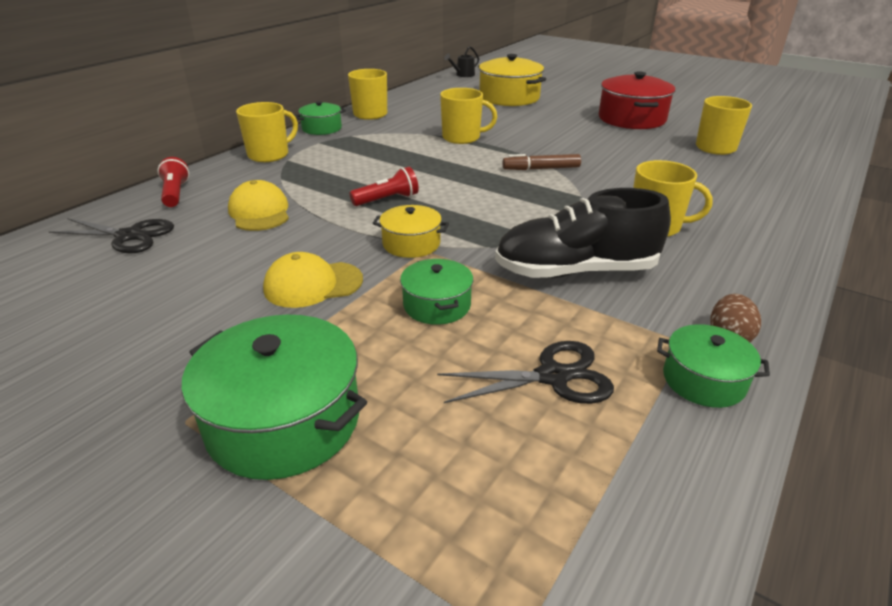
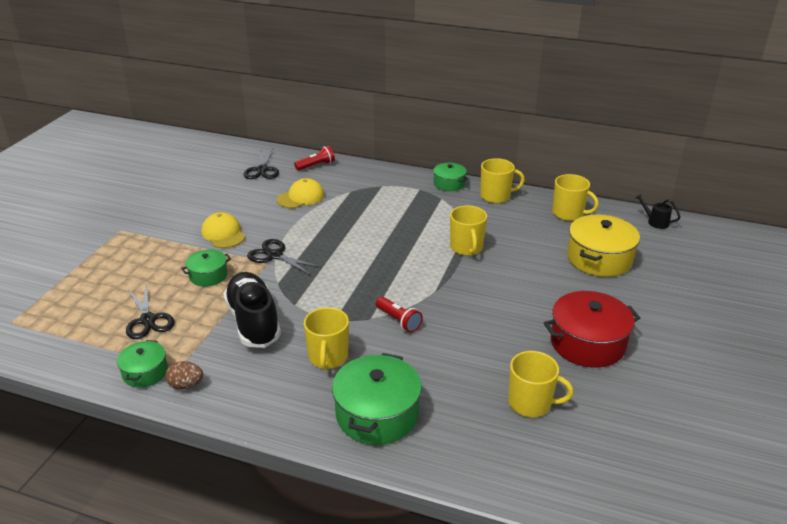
camera: 75 degrees right, 0 degrees up
green pot [182,315,367,480] -> green pot moved to [332,353,422,445]
yellow mug [236,102,298,162] -> yellow mug moved to [552,174,599,221]
red flashlight [349,167,419,206] -> red flashlight moved to [376,297,423,333]
yellow pot [373,205,449,258] -> black scissors [247,239,322,275]
brown marker [503,154,581,170] -> none

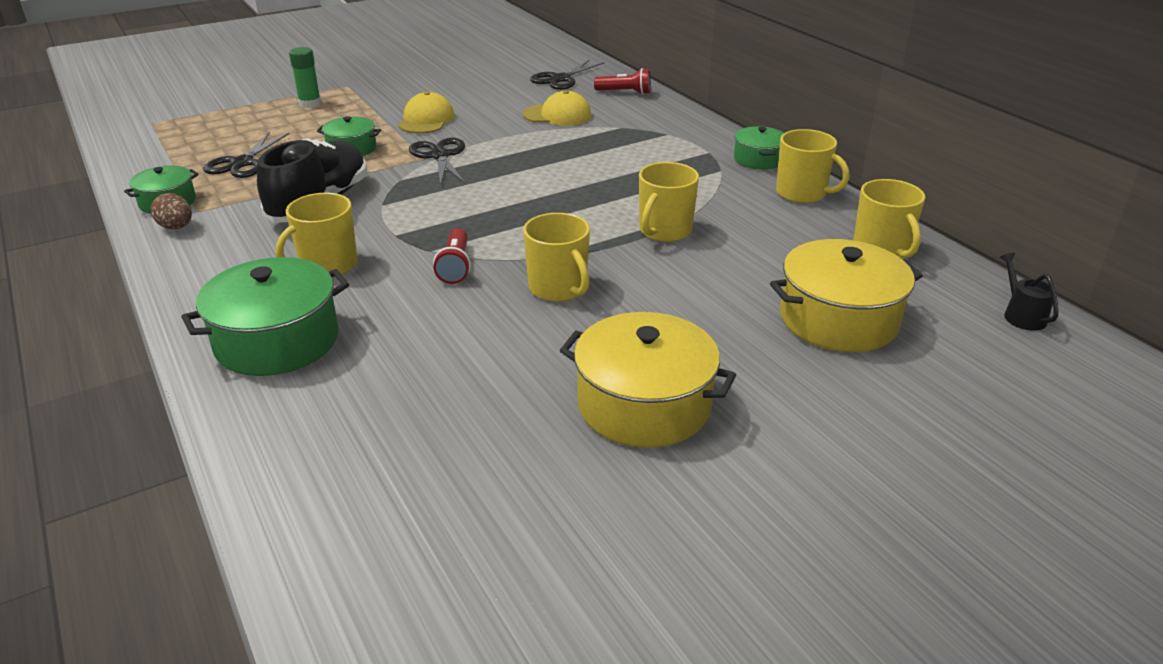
camera: 40 degrees right, 0 degrees up
yellow mug [508,351,573,417] -> yellow mug moved to [523,213,590,302]
red pot [544,291,640,368] -> yellow pot [560,312,736,448]
none -> green glue stick [289,47,321,108]

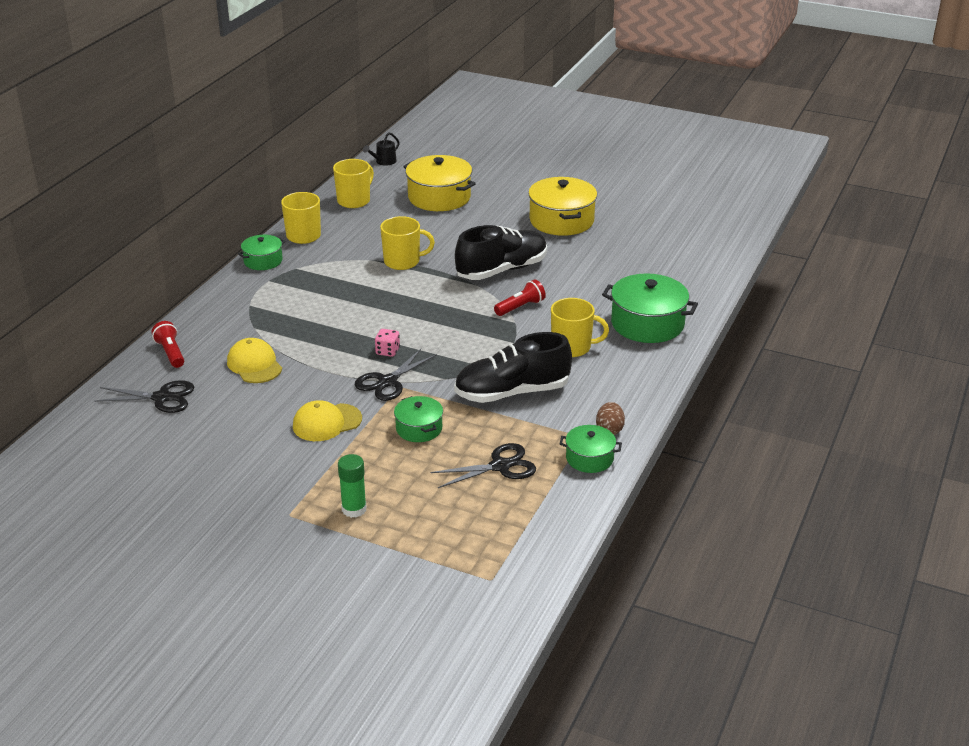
camera: 125 degrees left, 0 degrees up
yellow mug [523,213,590,302] -> black shoe [455,225,547,280]
none -> pink dice [375,329,400,357]

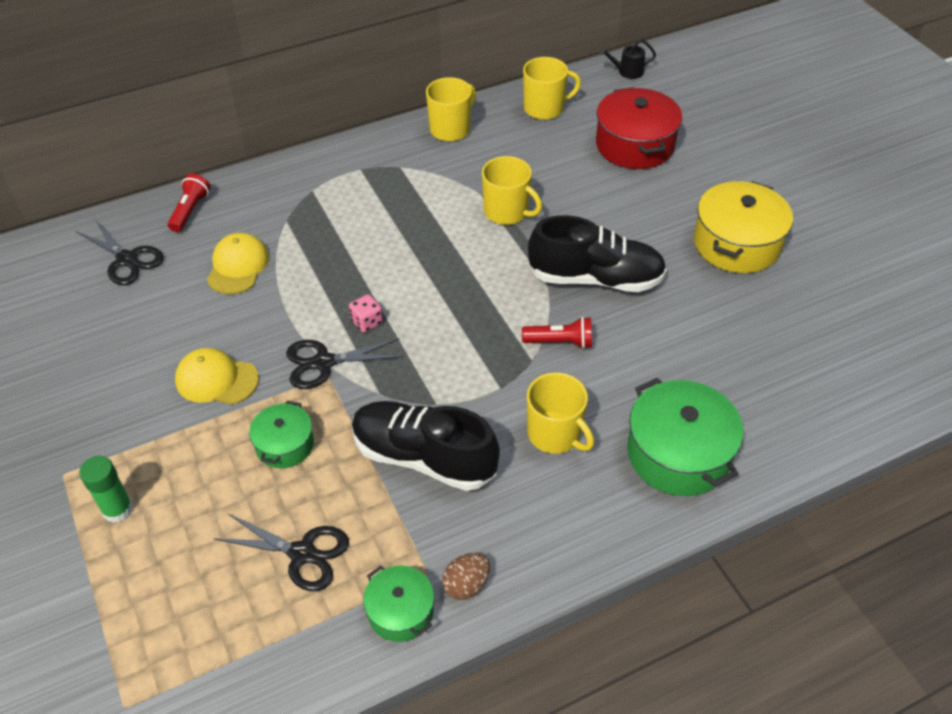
camera: 40 degrees right, 15 degrees up
green pot [238,235,285,270] -> none
yellow pot [403,155,476,211] -> red pot [596,87,682,169]

